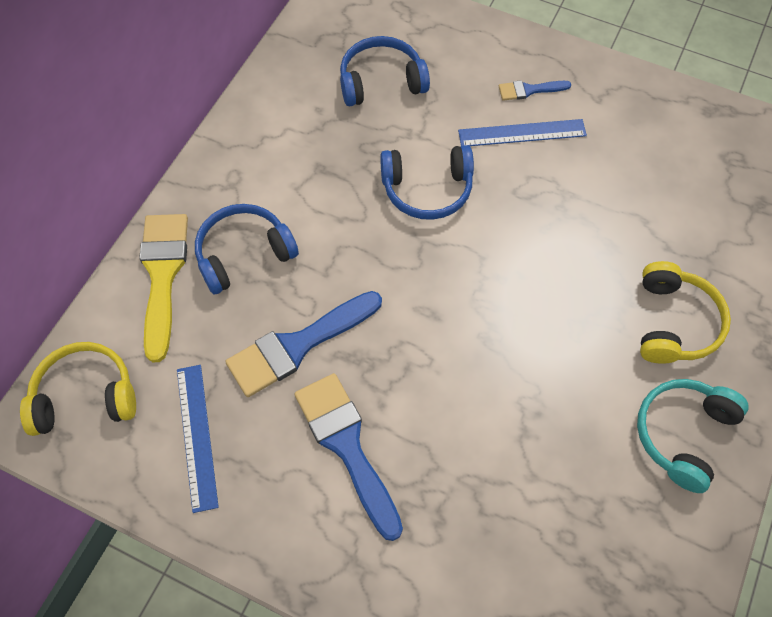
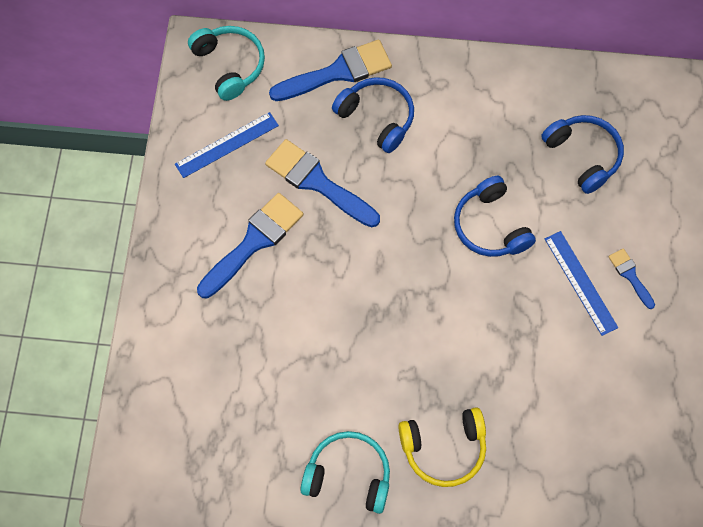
camera: 70 degrees right, 5 degrees up
yellow headphones [20,342,136,436] -> turquoise headphones [188,26,265,101]
yellow brush [139,214,188,362] -> blue brush [269,40,392,101]

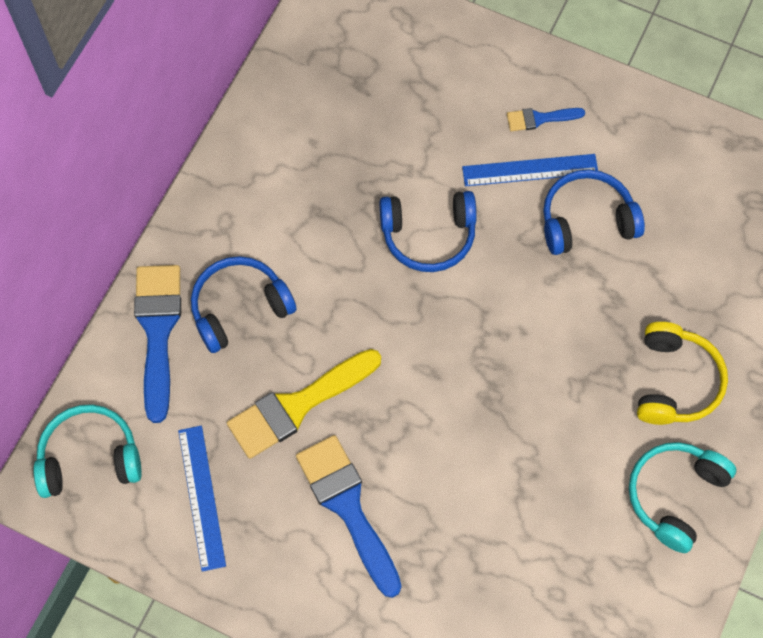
camera: 70 degrees left, 0 degrees up
blue brush [265,139,380,228] -> yellow brush [227,349,381,459]
blue headphones [541,115,624,194] -> blue headphones moved to [543,170,645,255]

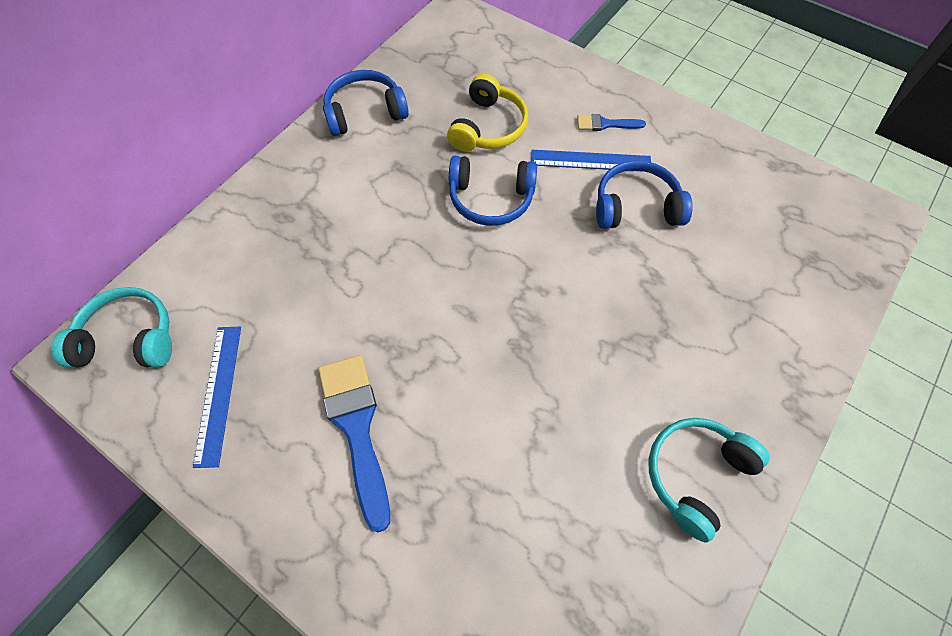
camera: 10 degrees right, 5 degrees down
blue brush [134,265,181,423] -> none
blue headphones [191,256,296,353] -> blue headphones moved to [323,70,409,136]
yellow brush [227,349,381,459] -> none
yellow headphones [637,322,728,425] -> yellow headphones moved to [447,74,528,152]

